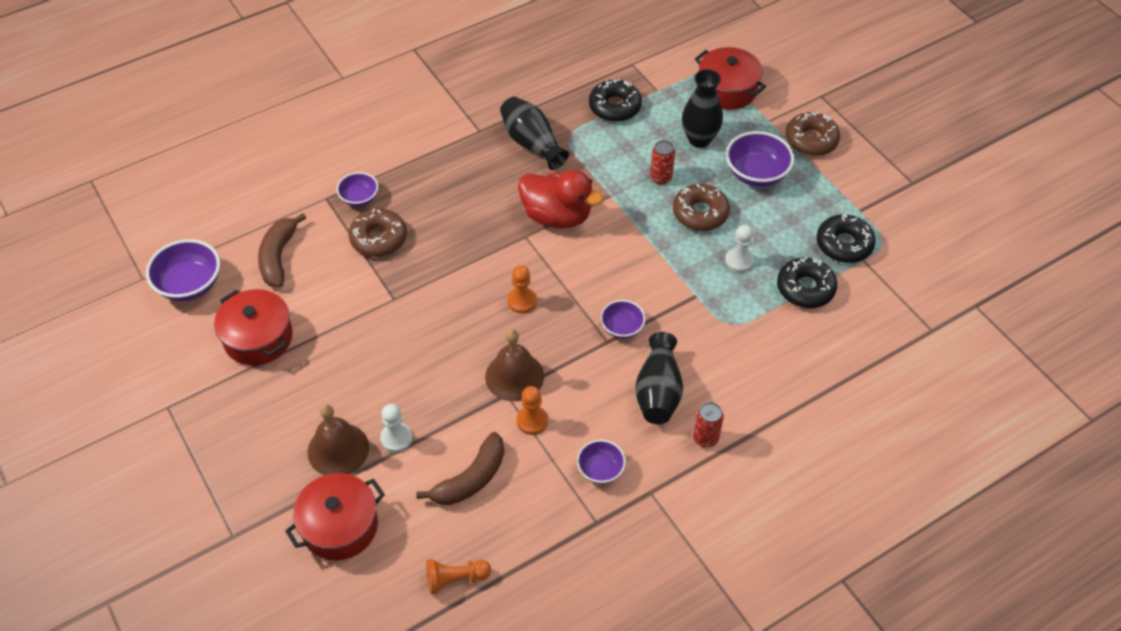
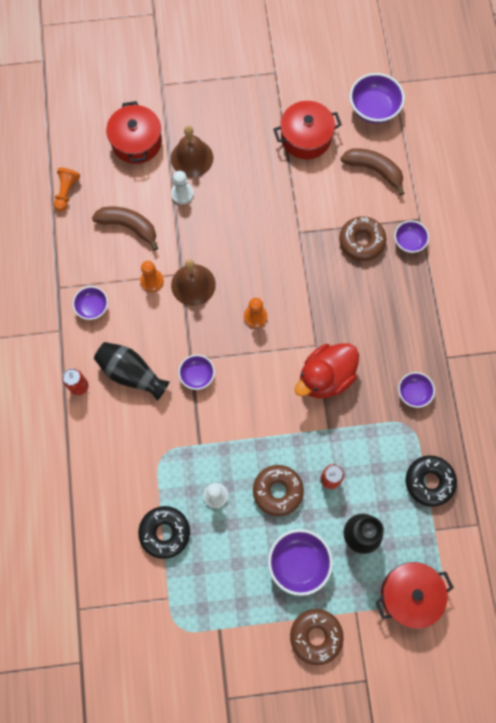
camera: 115 degrees right, 20 degrees up
brown banana [416,432,504,505] -> brown banana turned 135 degrees clockwise [92,207,158,251]
black vase [500,97,569,170] -> purple bowl [398,372,435,408]
black donut [816,214,876,263] -> none

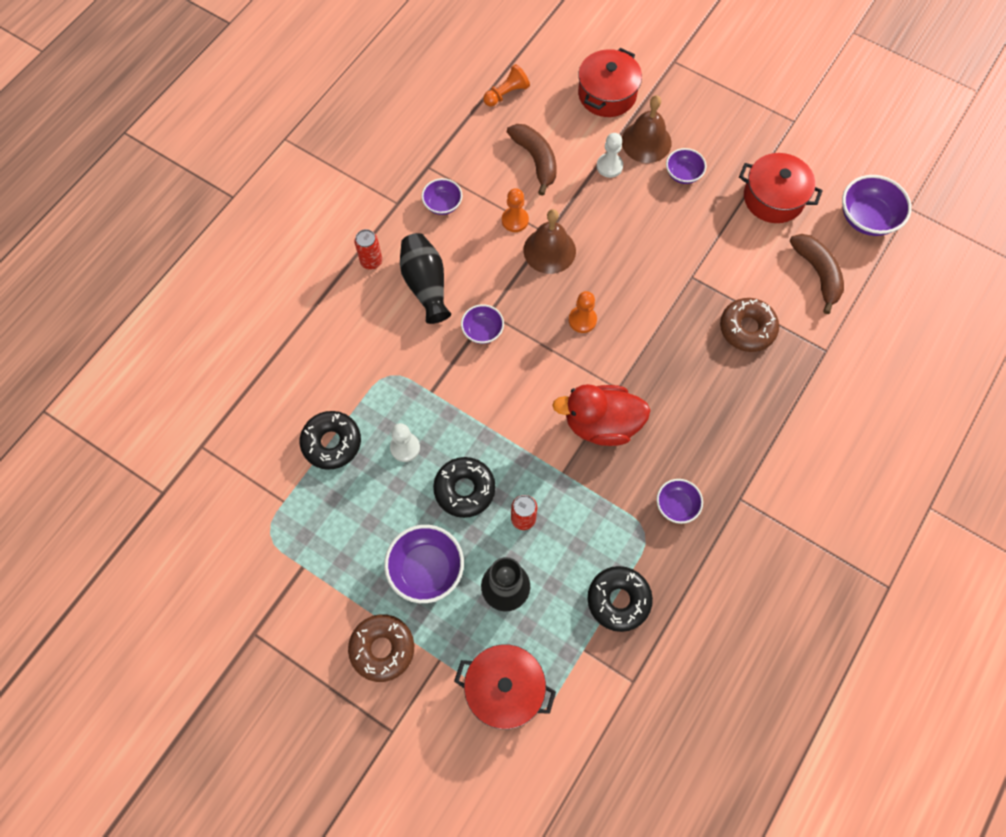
camera: 40 degrees right, 5 degrees down
brown donut [253,465,304,516] -> black donut [433,457,495,518]
purple bowl [394,221,429,253] -> purple bowl moved to [666,148,706,184]

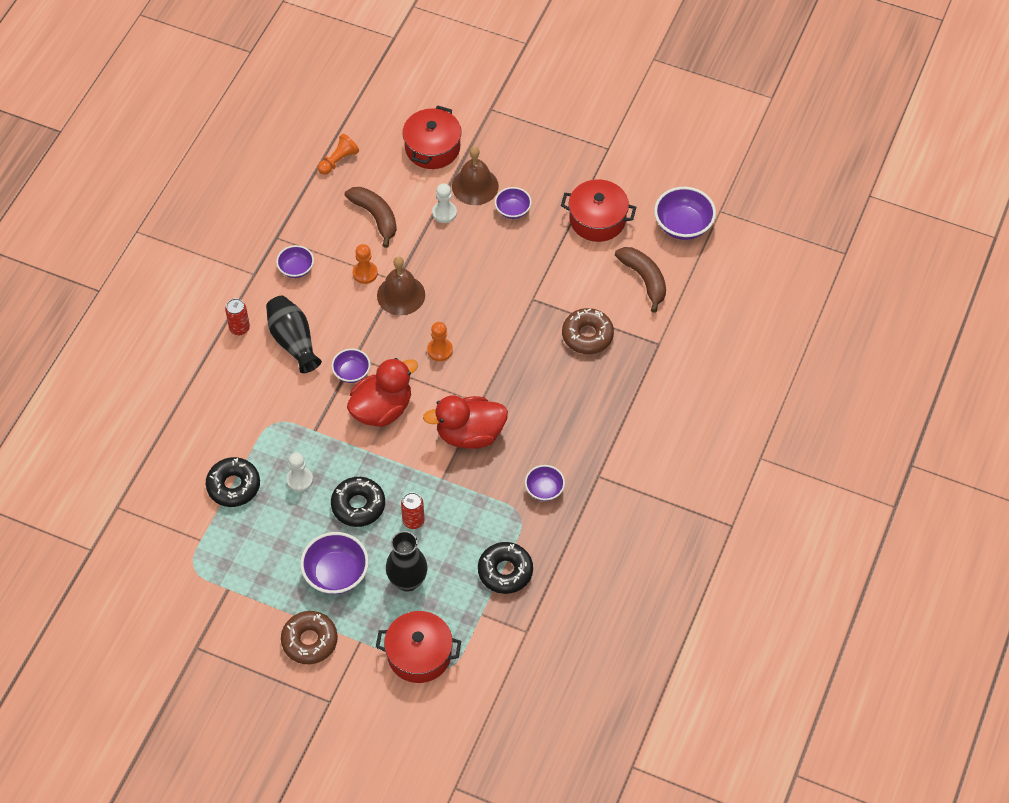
camera: 10 degrees left, 10 degrees down
none -> red duck [347,358,418,427]

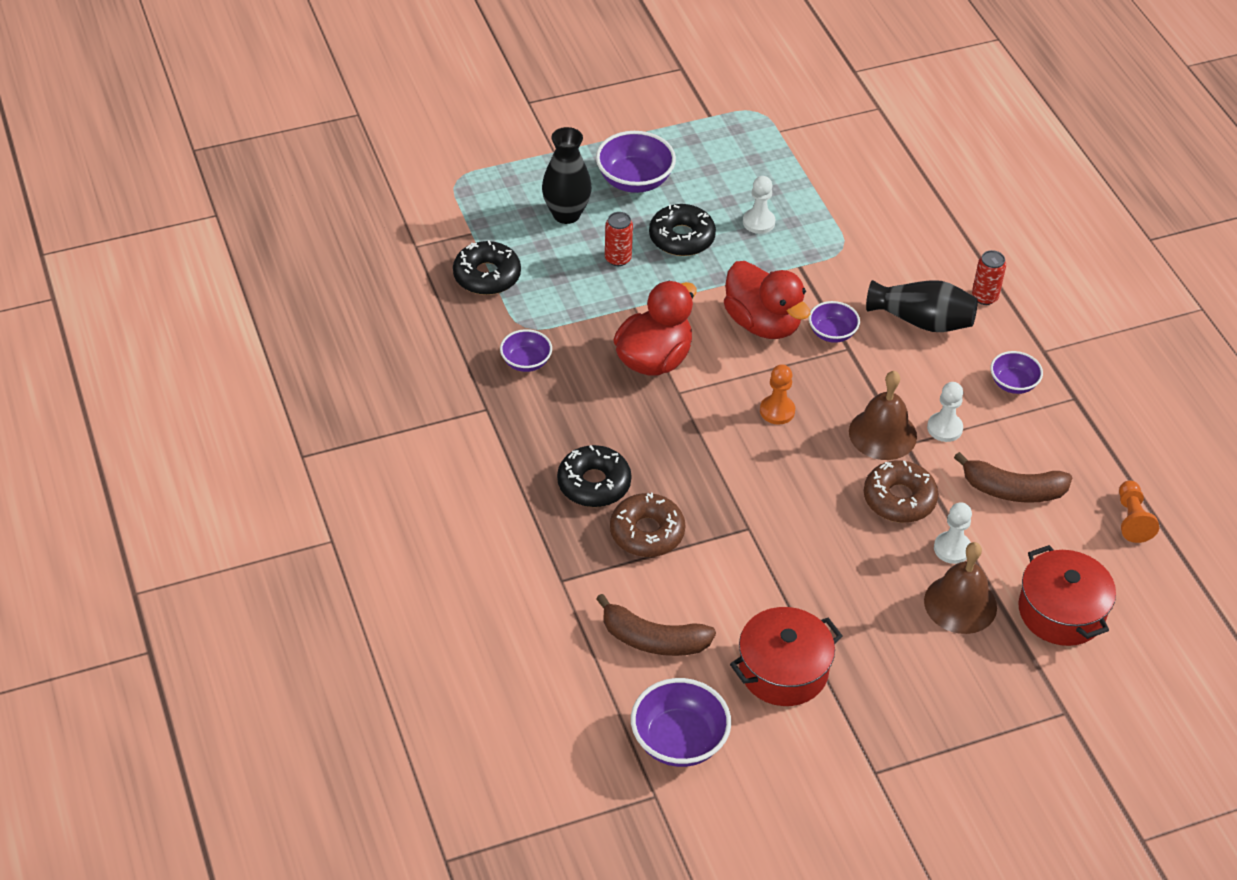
camera: 135 degrees right, 10 degrees down
black donut [206,457,260,507] -> black donut moved to [557,445,632,507]
brown donut [281,611,338,664] -> brown donut moved to [864,461,938,523]
red duck [347,358,418,427] -> red duck turned 45 degrees counterclockwise [724,261,810,339]
orange pawn [353,244,378,284] -> white pawn [927,382,963,442]
red pot [376,611,461,683] -> none
purple bowl [495,187,532,219] -> none

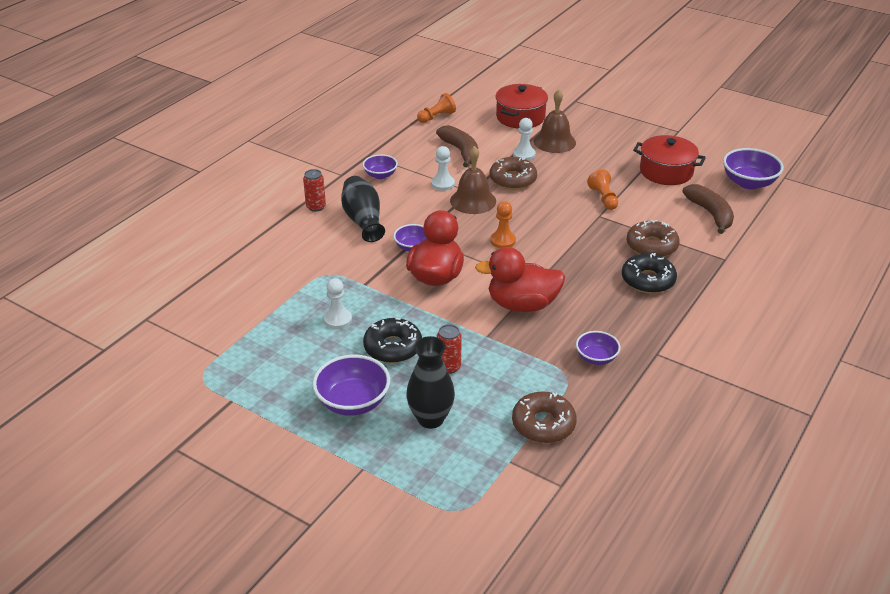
camera: 125 degrees left, 10 degrees down
black donut [453,240,521,295] -> brown donut [512,391,577,443]
none -> orange pawn [587,169,618,210]

